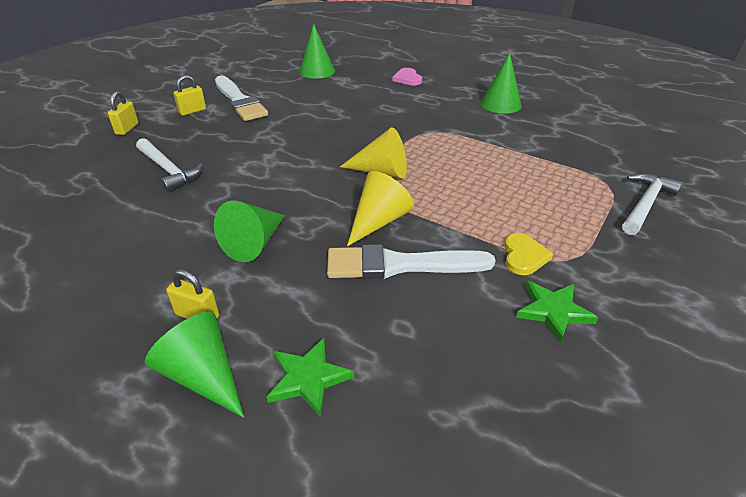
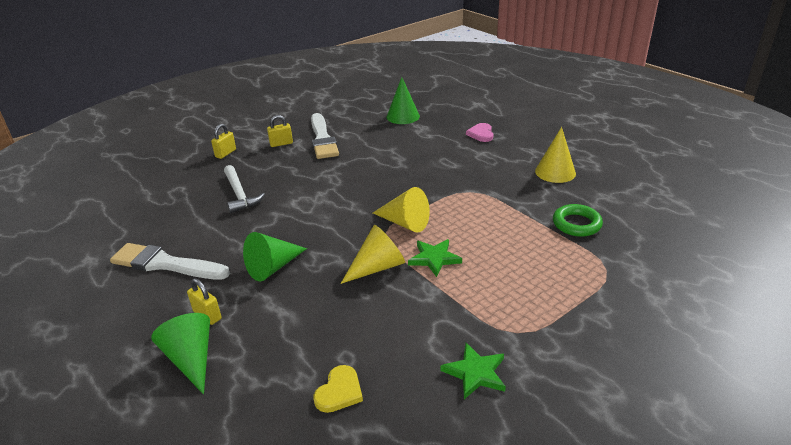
camera: 20 degrees right, 5 degrees down
green star [267,338,354,417] -> green star moved to [408,239,462,277]
white brush [327,244,496,279] -> white brush moved to [110,243,230,280]
green cone [480,53,522,114] -> yellow cone [535,127,576,183]
yellow heart [504,233,553,275] -> yellow heart moved to [313,365,363,413]
white hammer [622,173,683,235] -> none
none -> green ring [553,204,603,237]

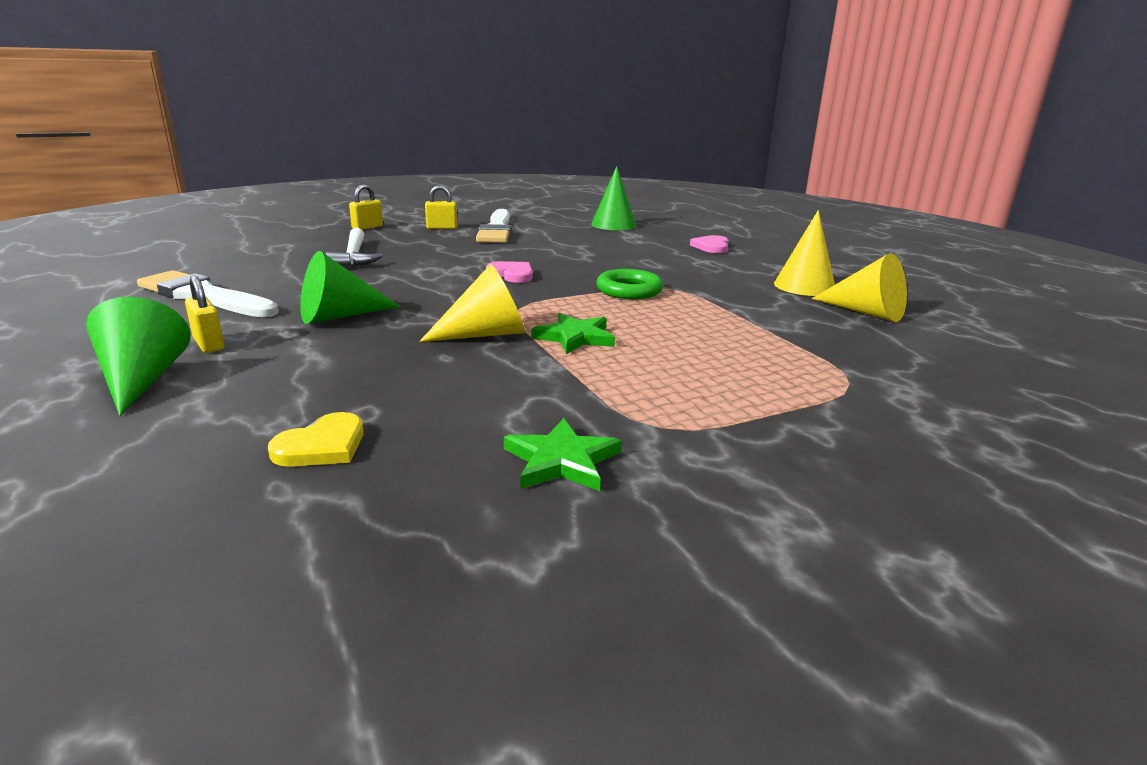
camera: 10 degrees right, 10 degrees down
yellow cone [373,187,430,233] -> yellow cone moved to [812,253,907,322]
green ring [553,204,603,237] -> green ring moved to [596,269,663,299]
none -> pink heart [486,261,533,283]

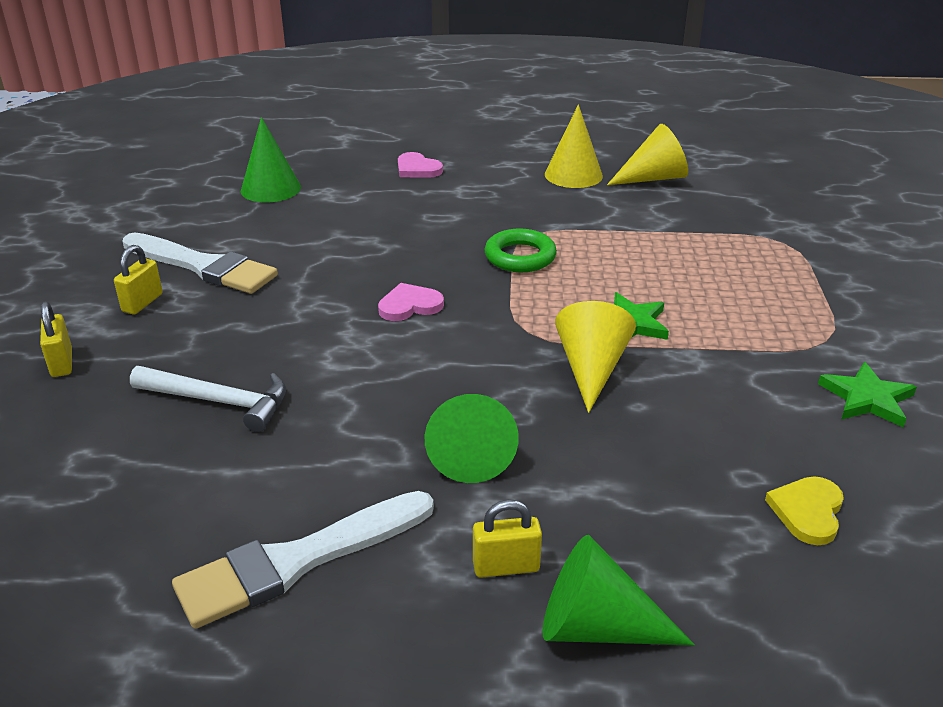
camera: 60 degrees left, 10 degrees up
yellow heart [268,412,364,467] -> yellow heart turned 135 degrees counterclockwise [765,476,844,545]

